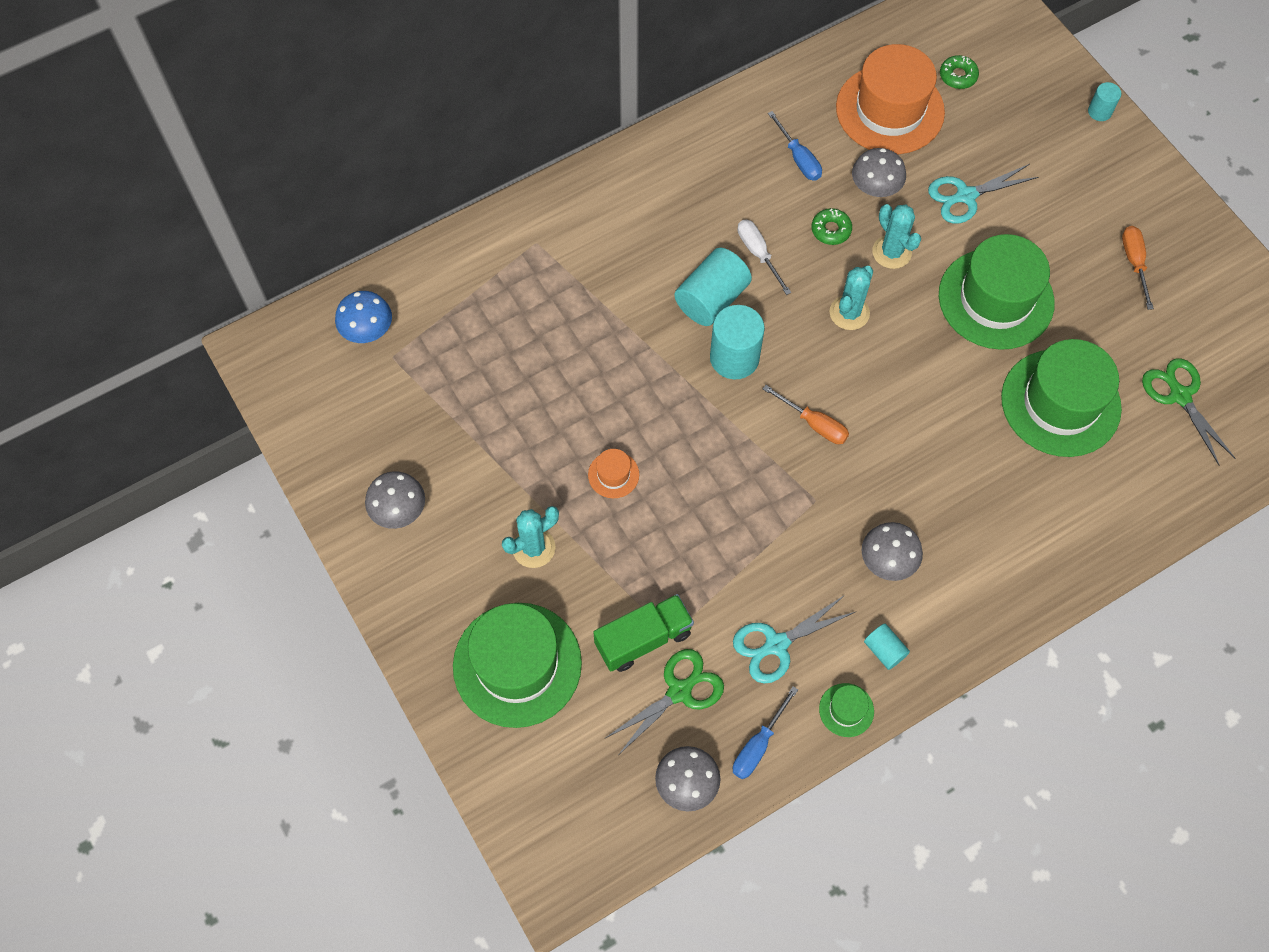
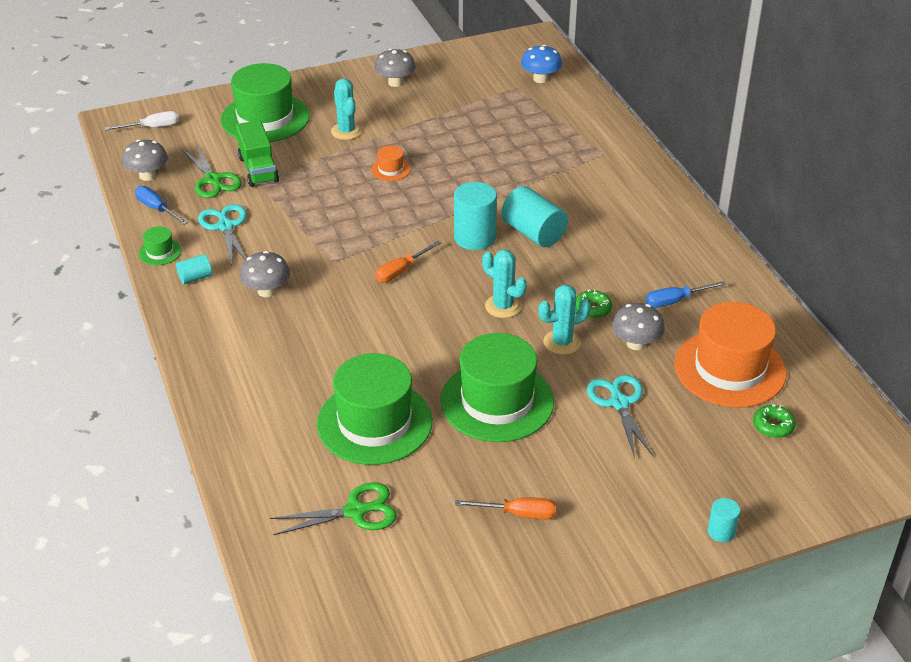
camera: 100 degrees right, 25 degrees down
white screwdriver [738,220,792,295] -> white screwdriver moved to [104,111,179,130]

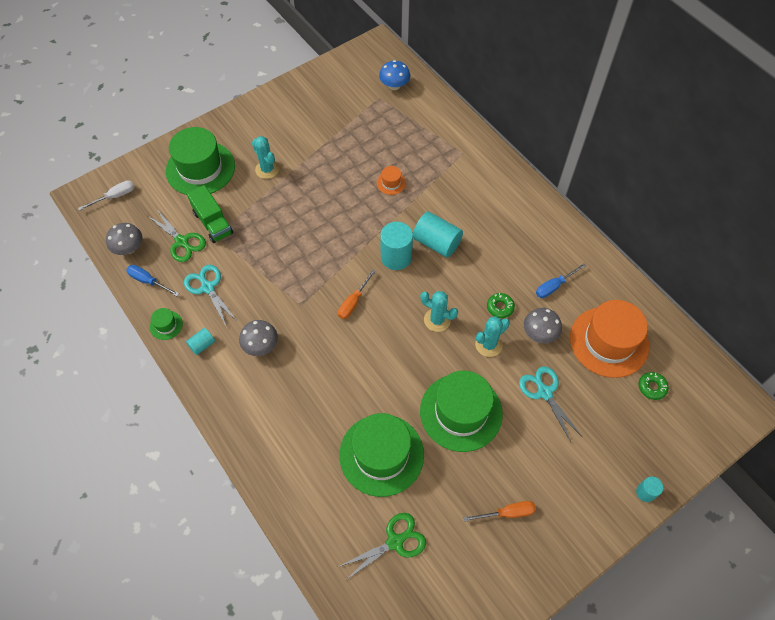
camera: 15 degrees left, 20 degrees up
orange hat [371,146,411,181] -> orange hat moved to [377,166,406,195]
grey mushroom [374,48,416,87] -> none

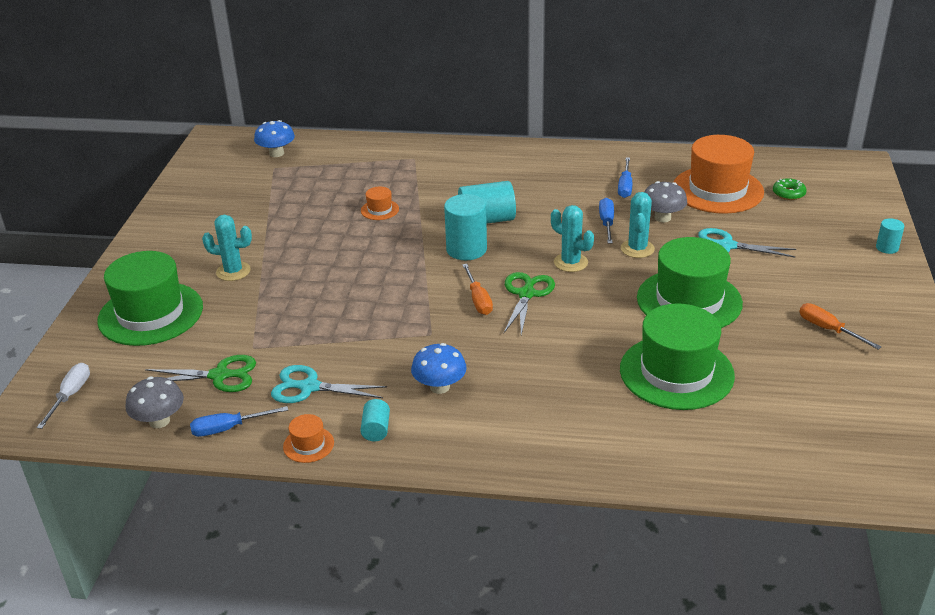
camera: 45 degrees left, 25 degrees down
green hat [150,308,183,340] -> orange hat [283,414,334,463]
green truck [187,185,233,243] -> none
grey mushroom [239,320,278,356] -> blue mushroom [411,343,467,394]
green scissors [338,513,426,580] -> green scissors moved to [504,272,555,335]
turquoise cactus [420,291,458,332] -> turquoise cactus turned 60 degrees clockwise [551,205,594,272]
orange screwdriver [464,501,536,522] -> orange screwdriver turned 75 degrees counterclockwise [799,303,881,350]
green donut [487,293,515,318] -> blue screwdriver [599,198,614,243]

